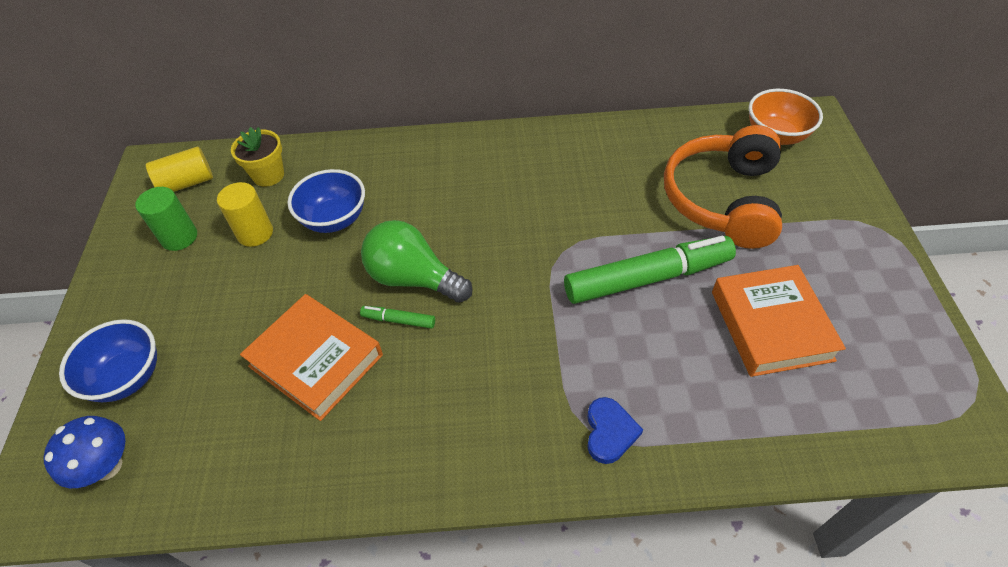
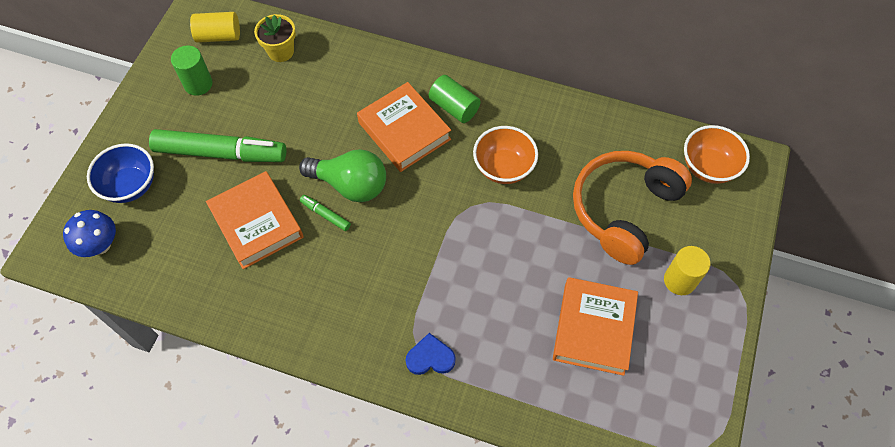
camera: 20 degrees right, 10 degrees up
yellow cylinder [217,182,273,247] -> yellow cylinder moved to [664,246,710,295]
blue bowl [288,169,365,233] -> none
green light bulb [361,220,472,303] -> green light bulb turned 150 degrees clockwise [299,149,386,202]
green marker [564,236,736,304] -> green marker moved to [149,129,286,162]
blue heart [587,397,643,464] -> blue heart turned 120 degrees counterclockwise [405,333,456,375]
none -> orange book [357,82,451,172]
none -> green cylinder [429,75,481,123]
none -> orange bowl [473,126,538,184]

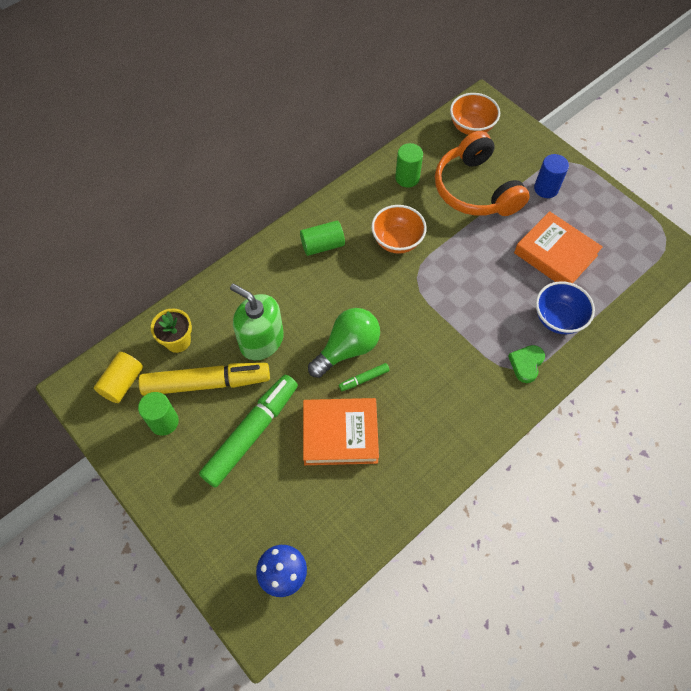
camera: 60 degrees left, 0 degrees up
blue bowl [87,143,154,203] -> blue bowl moved to [536,281,595,334]
orange book [357,82,451,172] -> none
blue heart [405,333,456,375] -> green heart [508,345,545,383]
yellow cylinder [664,246,710,295] -> blue cylinder [534,154,569,198]
none -> yellow marker [139,363,270,396]
none -> green soap dispenser [230,284,284,360]
none -> green cylinder [395,143,423,187]

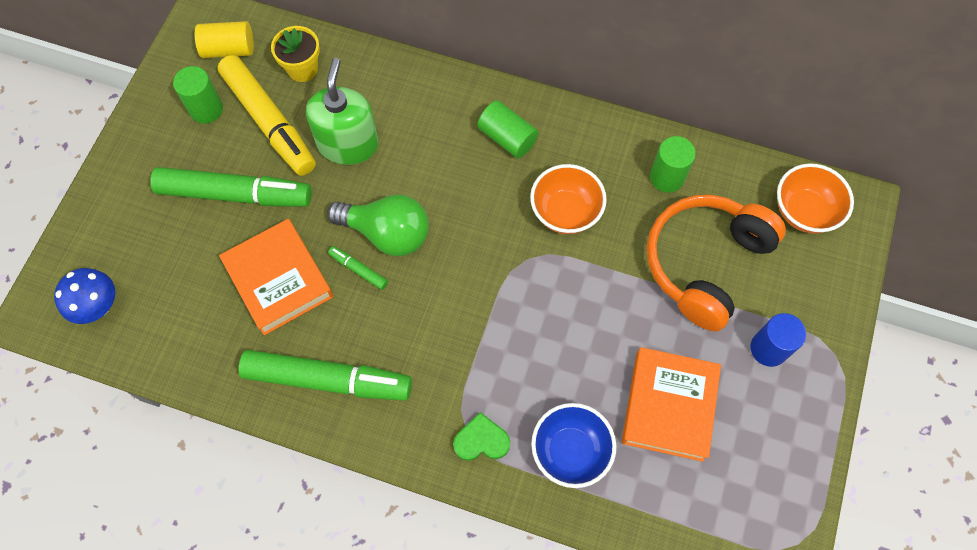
camera: 60 degrees right, 5 degrees up
none -> green marker [238,350,412,401]

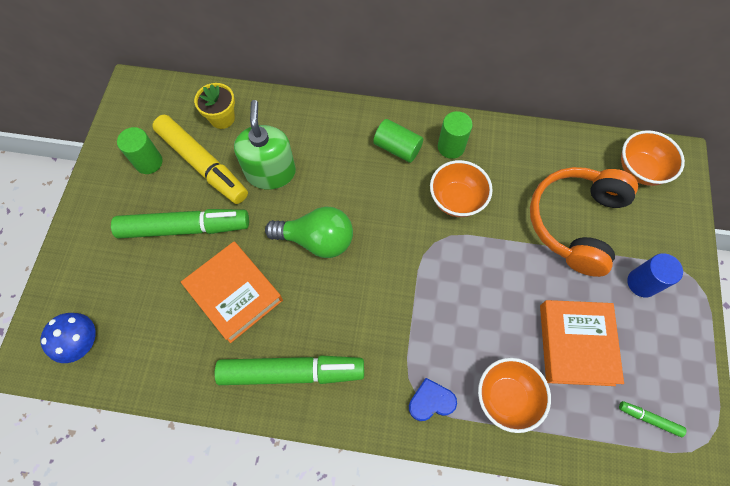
camera: 10 degrees left, 0 degrees up
yellow cylinder [195,21,254,58] -> none
green marker [328,246,388,290] -> green marker moved to [619,401,686,437]
green heart [453,412,510,461] -> blue heart [409,378,457,421]
blue bowl [531,403,616,488] -> orange bowl [478,358,551,433]
green cylinder [650,136,696,193] -> green cylinder moved to [438,111,473,159]

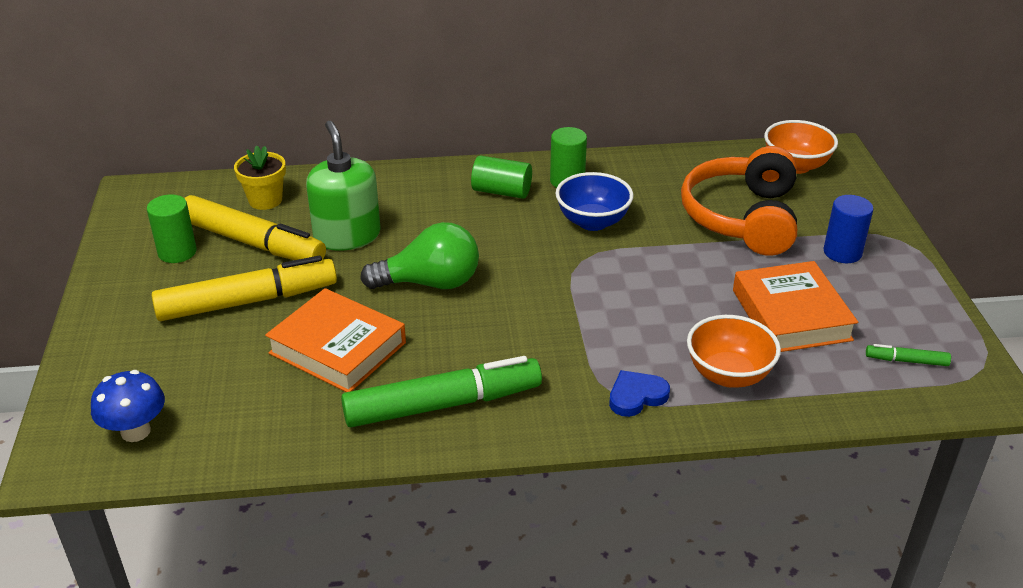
camera: 15 degrees left, 30 degrees down
green marker [111,209,249,239] -> yellow marker [152,256,337,321]
orange bowl [430,160,493,217] -> blue bowl [555,172,634,231]

